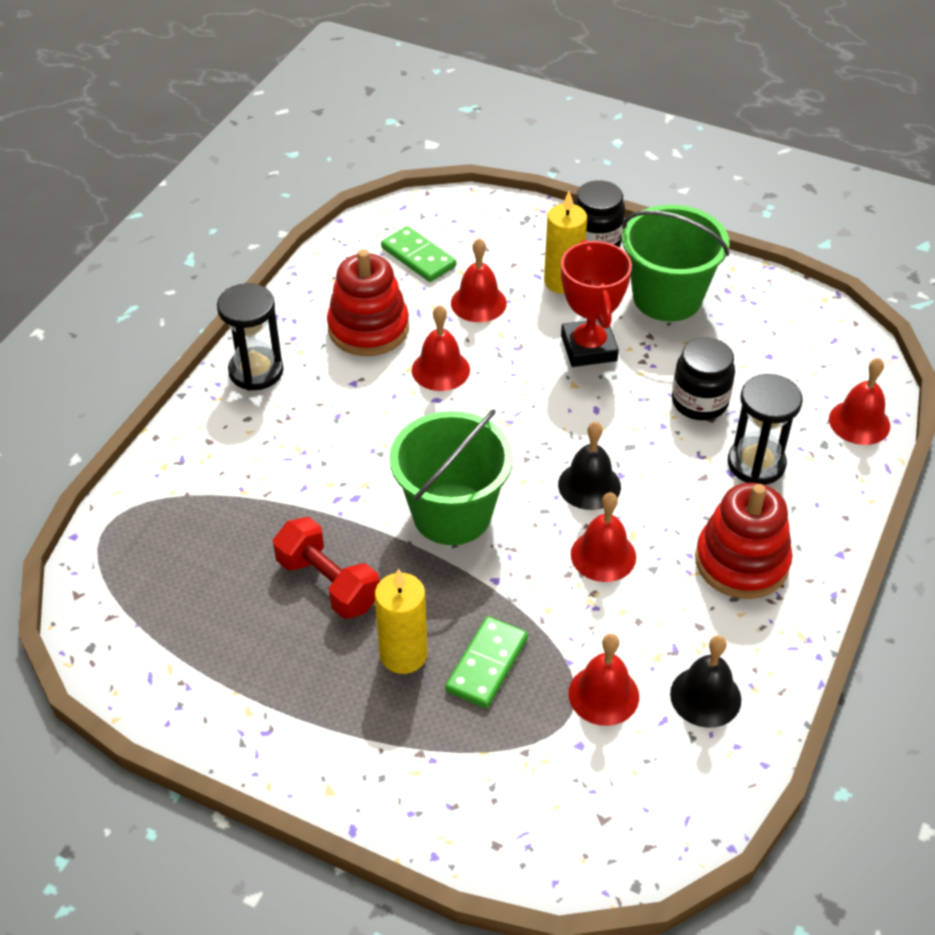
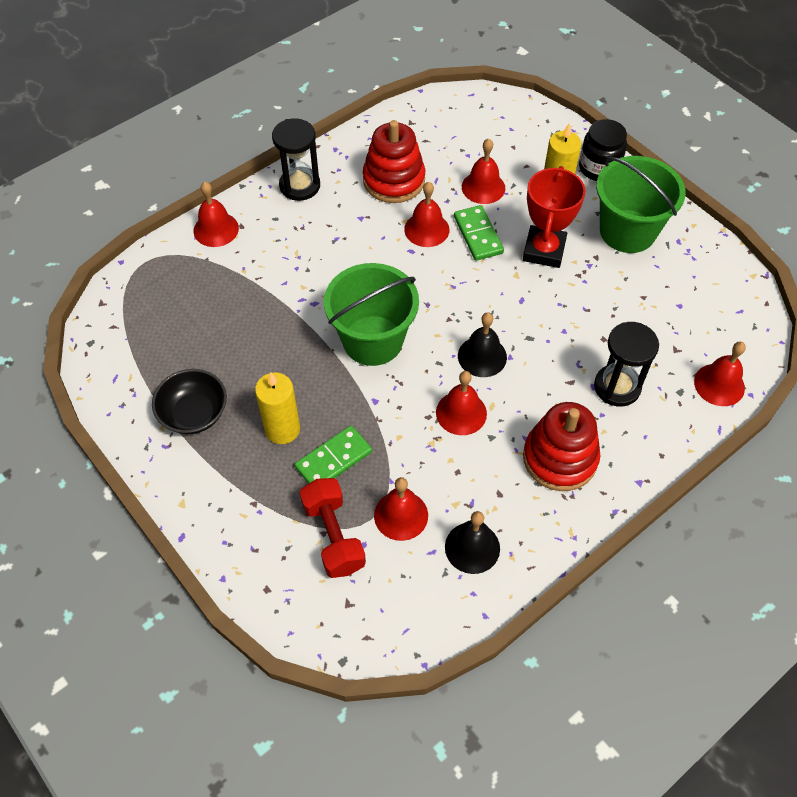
camera: 25 degrees right, 10 degrees up
red dumbbell [273,517,379,619] -> red dumbbell moved to [300,478,366,578]
green domino [381,226,456,282] -> green domino moved to [454,205,504,261]
black jar [672,337,735,420] -> none
none -> black bowl [152,369,227,434]
none -> red bell [194,181,239,247]

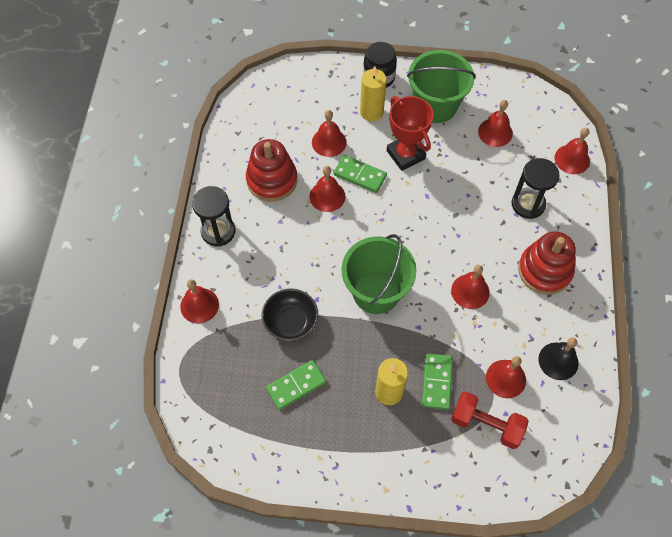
camera: 45 degrees left, 5 degrees up
black bowl [152,369,227,434] -> black bowl moved to [262,288,318,341]
black bell [458,312,507,377] -> none
none -> green domino [266,360,326,410]
none -> red bell [478,100,513,147]

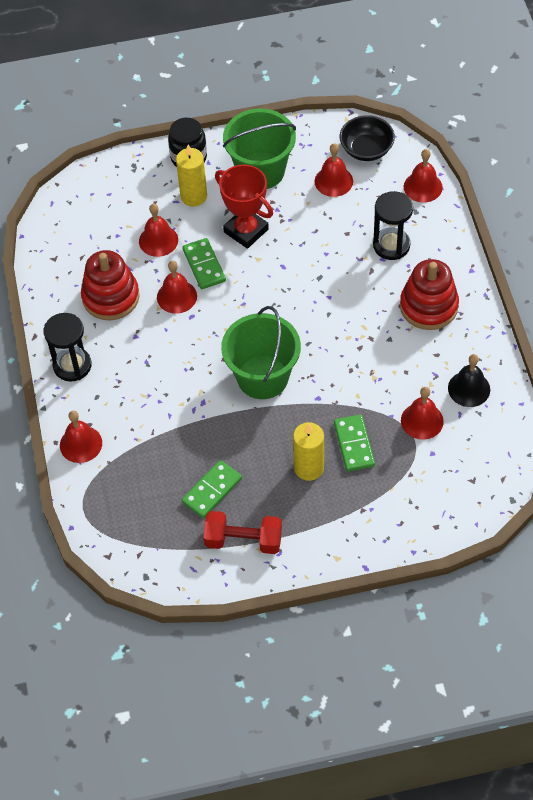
camera: 15 degrees left, 5 degrees down
black bowl [262,288,318,341] -> black bowl moved to [340,115,395,161]
green domino [333,155,387,193] -> green domino turned 60 degrees clockwise [182,238,226,289]
red bell [451,265,490,309] -> none
red dumbbell [451,392,529,449] -> red dumbbell moved to [203,511,282,554]

